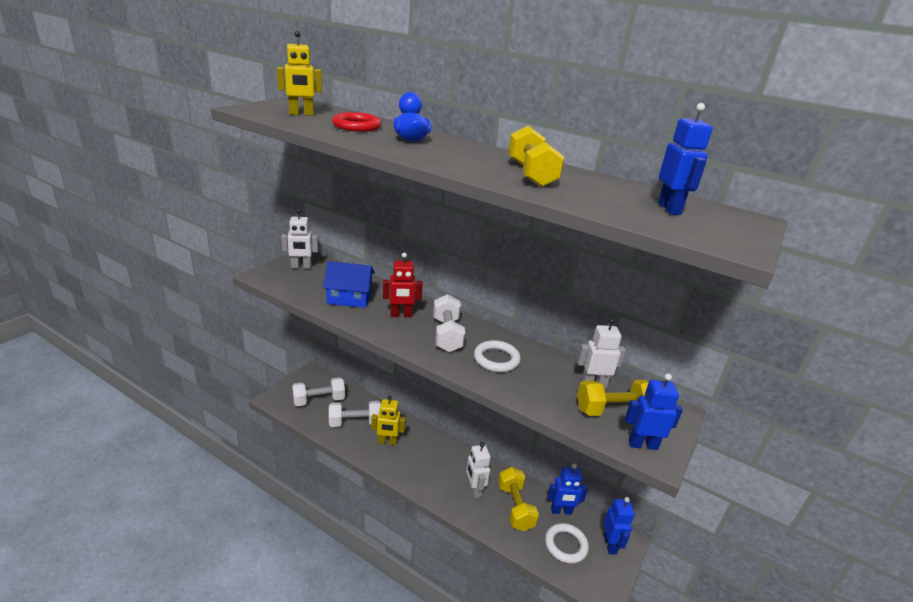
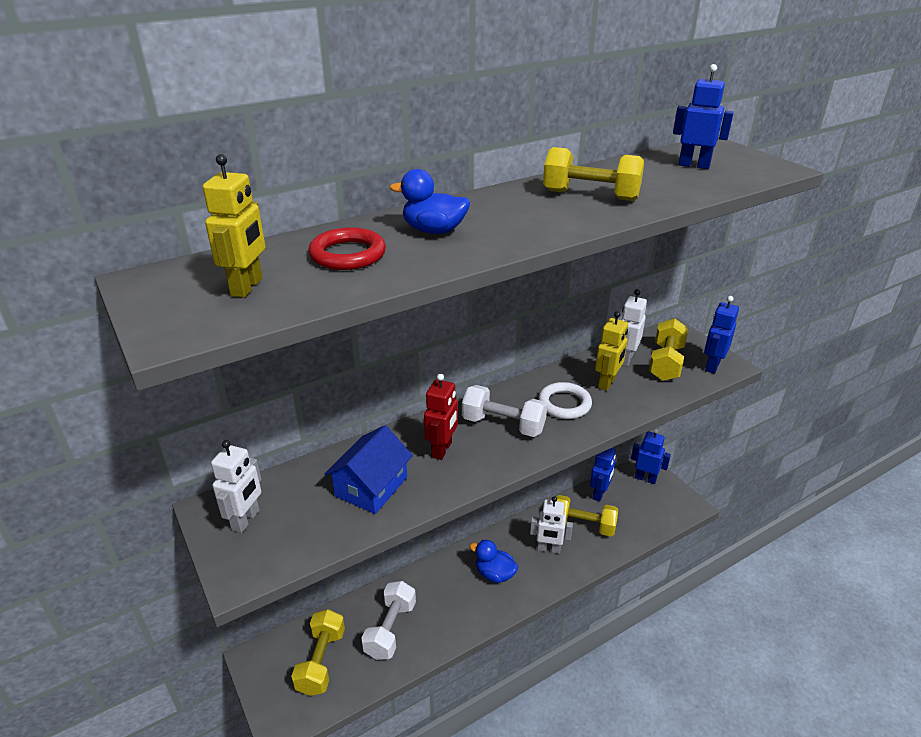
camera: 60 degrees left, 5 degrees up
white dumbbell [292,377,345,406] -> yellow dumbbell [291,609,345,696]
yellow robot [371,395,406,445] -> yellow robot moved to [595,311,628,391]
white ring [545,523,589,564] -> none
none -> blue duck [469,540,518,583]

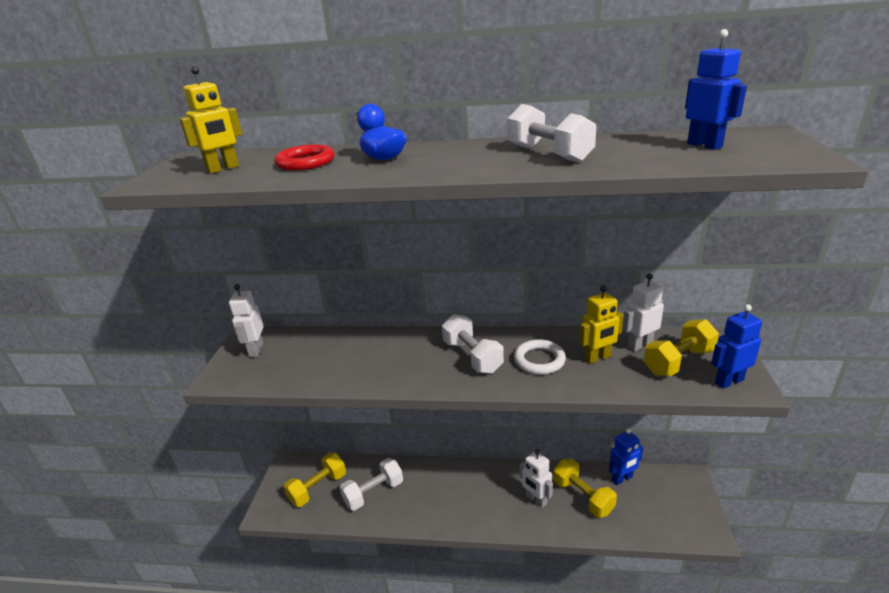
camera: 40 degrees right, 5 degrees down
white robot [211,440,262,533] -> white robot turned 120 degrees clockwise [229,284,264,357]
blue house [324,425,413,514] -> none
red robot [424,373,458,460] -> none
blue duck [469,540,518,583] -> none
yellow dumbbell [543,147,644,201] -> white dumbbell [507,104,596,163]
blue robot [631,428,671,484] -> none

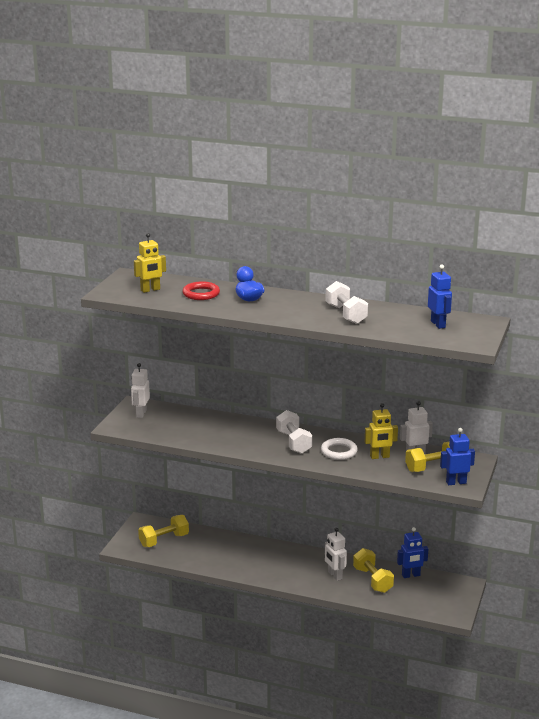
camera: 10 degrees right, 5 degrees down
white dumbbell [339,458,403,511] -> none

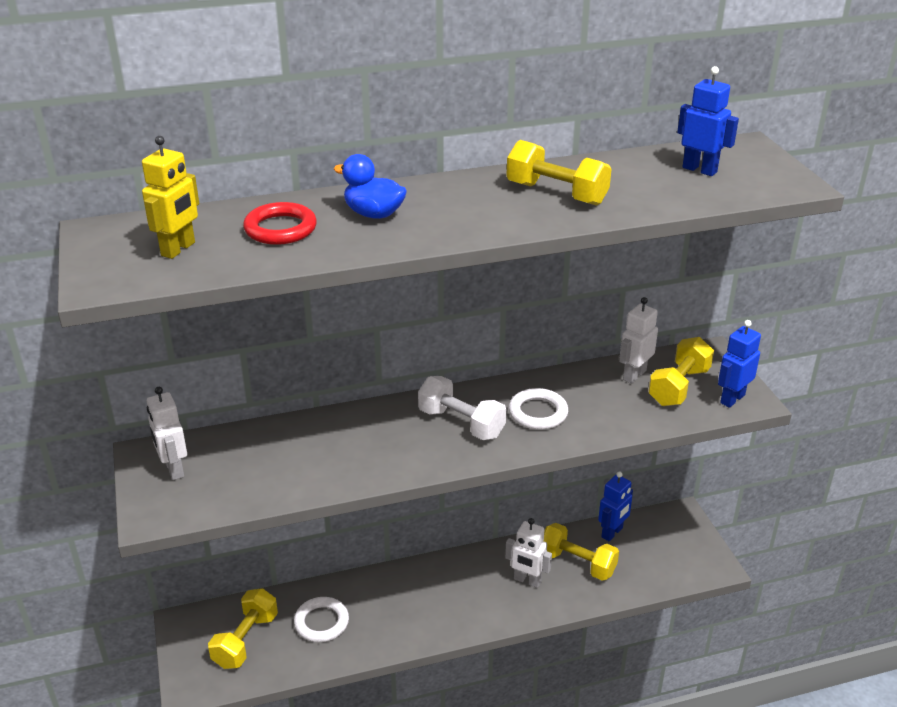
camera: 35 degrees left, 10 degrees up
white dumbbell [325,281,368,324] -> yellow dumbbell [506,140,611,206]
yellow robot [365,403,398,459] -> none
none -> white ring [294,597,349,642]

